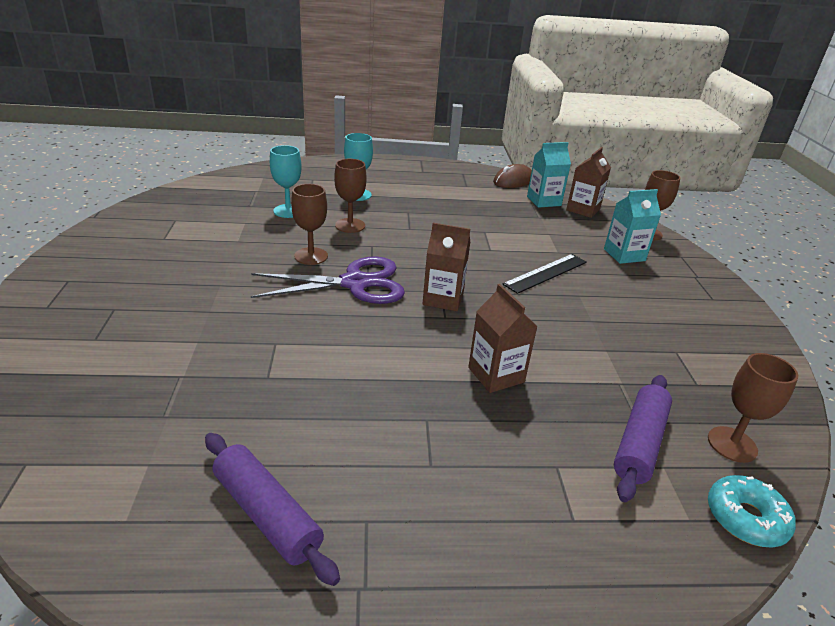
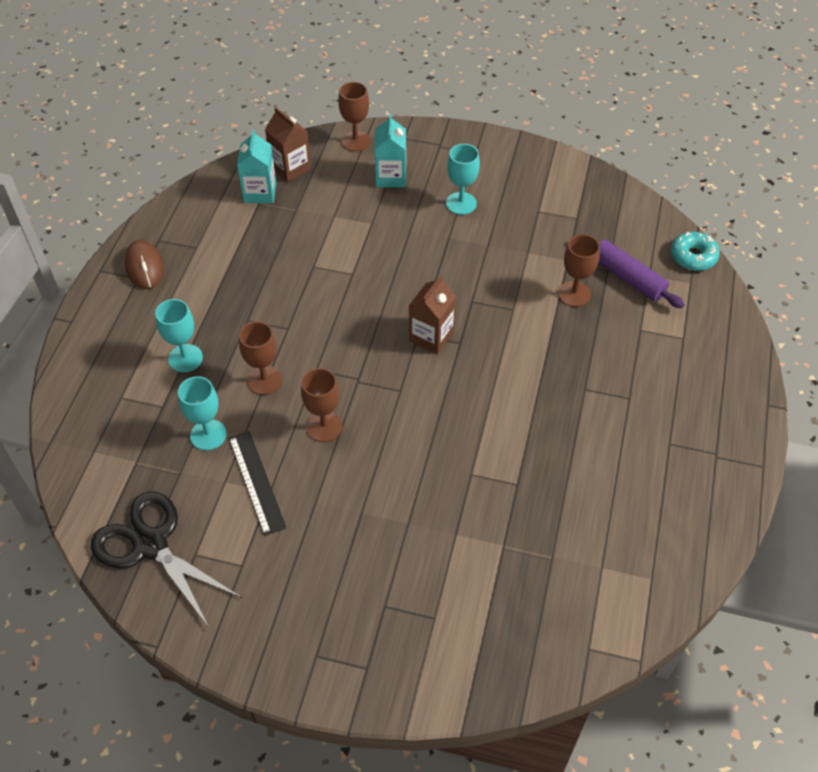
camera: 70 degrees left, 20 degrees up
purple rolling pin [205,433,340,586] -> none
purple scissors [251,257,405,304] -> none
brown carton [468,284,538,393] -> none
brown mouse [493,164,532,188] -> brown mouse moved to [125,240,164,289]
black ruler [503,254,587,294] -> black ruler moved to [229,431,286,536]
brown goblet [708,353,798,463] -> brown goblet moved to [558,234,600,307]
none -> black scissors [91,491,242,627]
none -> turquoise goblet [446,144,480,215]

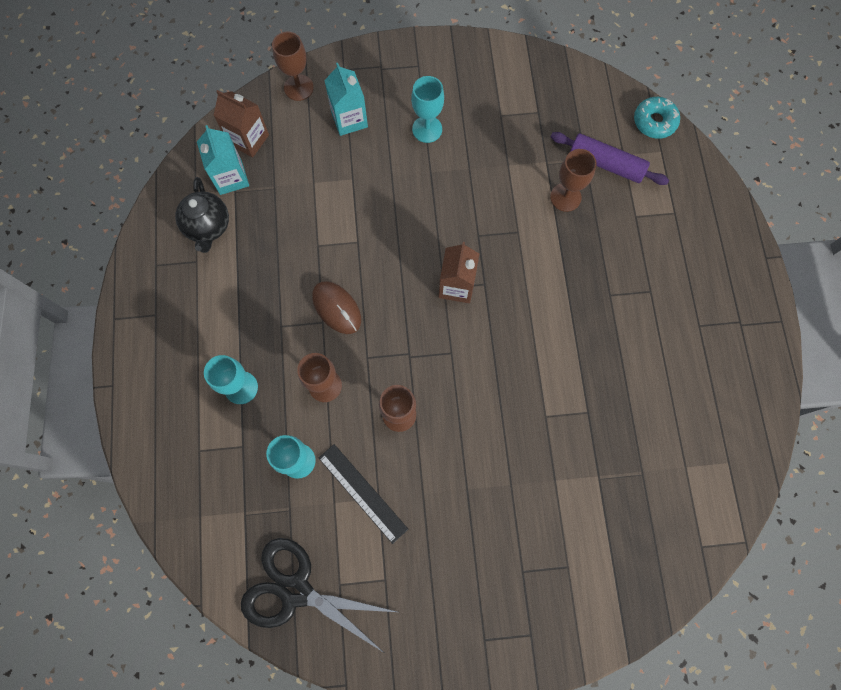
camera: 20 degrees left, 20 degrees up
brown mouse [125,240,164,289] -> brown mouse moved to [312,281,361,334]
none -> black teapot [175,177,229,253]

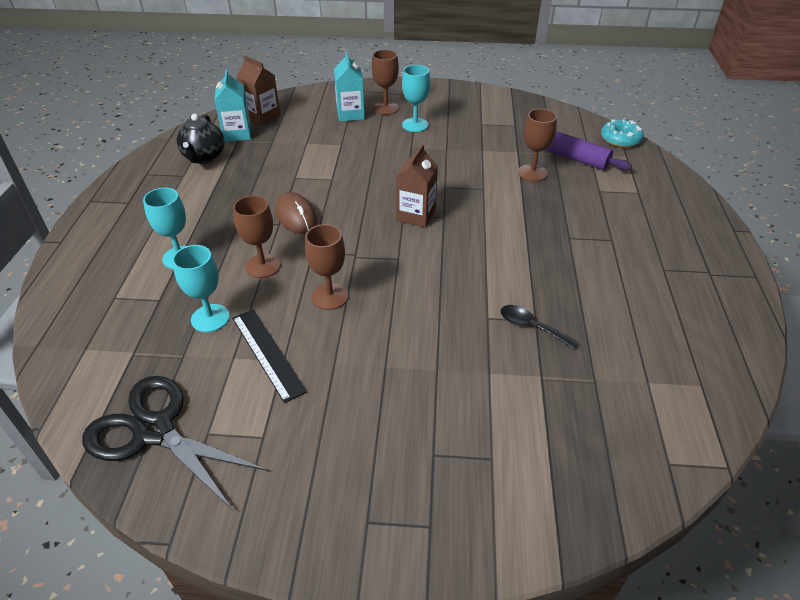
camera: 10 degrees right, 30 degrees down
brown goblet [272,32,314,101] -> brown goblet moved to [372,50,399,115]
none -> black spoon [501,305,578,349]

